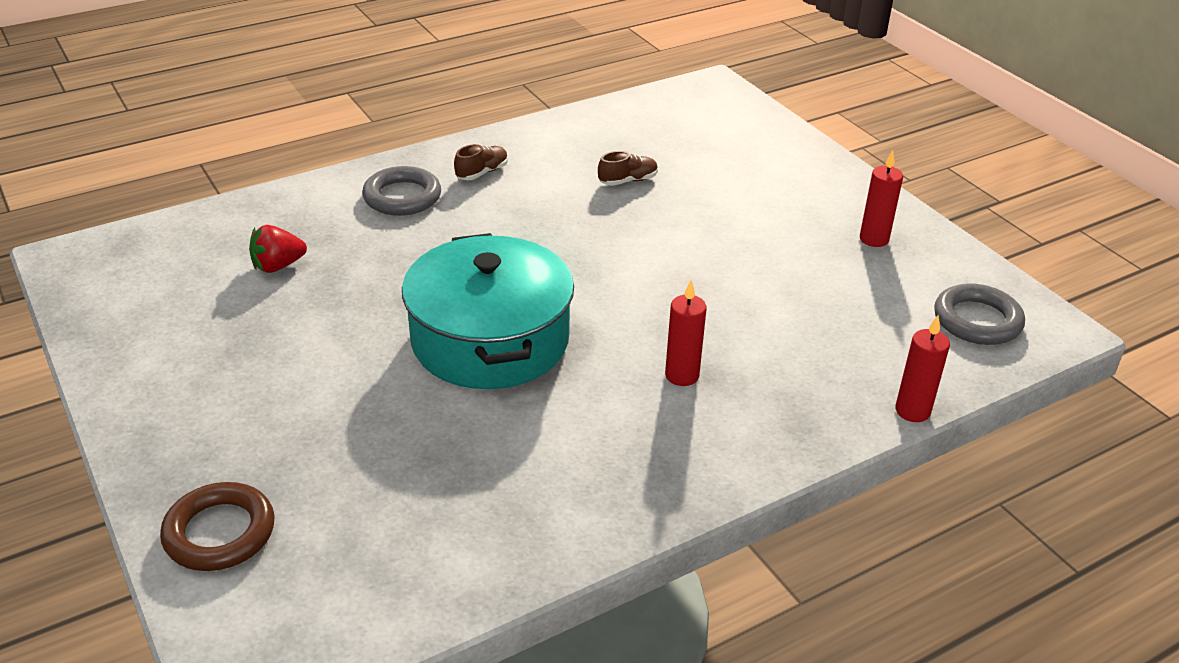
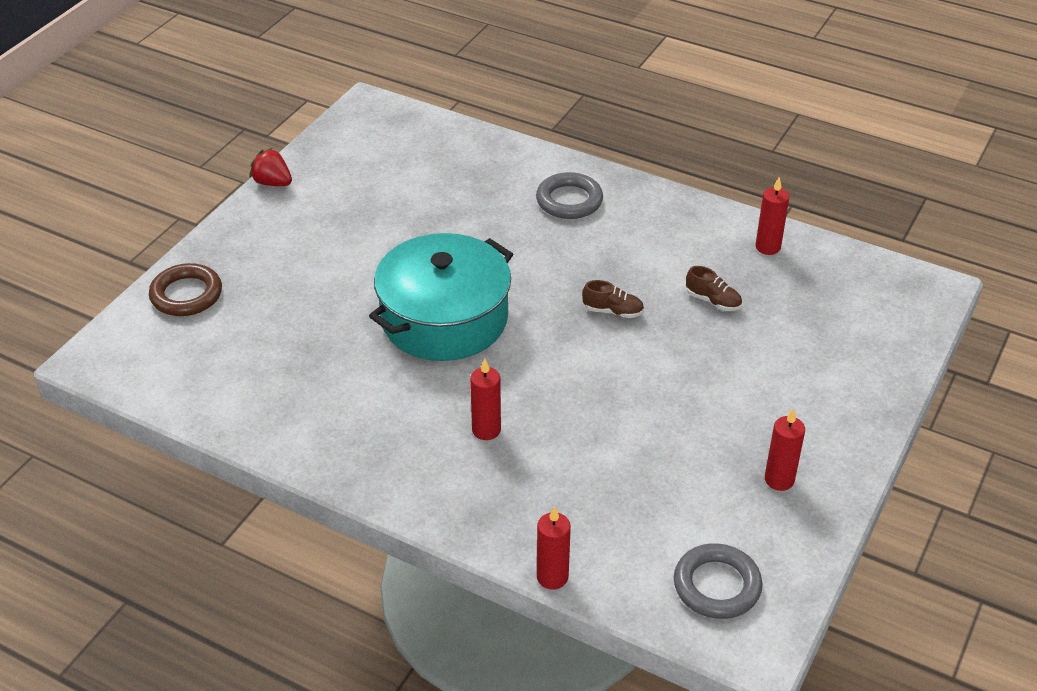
camera: 60 degrees right, 5 degrees up
red strawberry [249,225,307,273] -> red strawberry moved to [250,148,292,186]
brown shoe [454,144,508,180] -> brown shoe moved to [582,280,644,318]
none -> red candle [756,177,789,255]

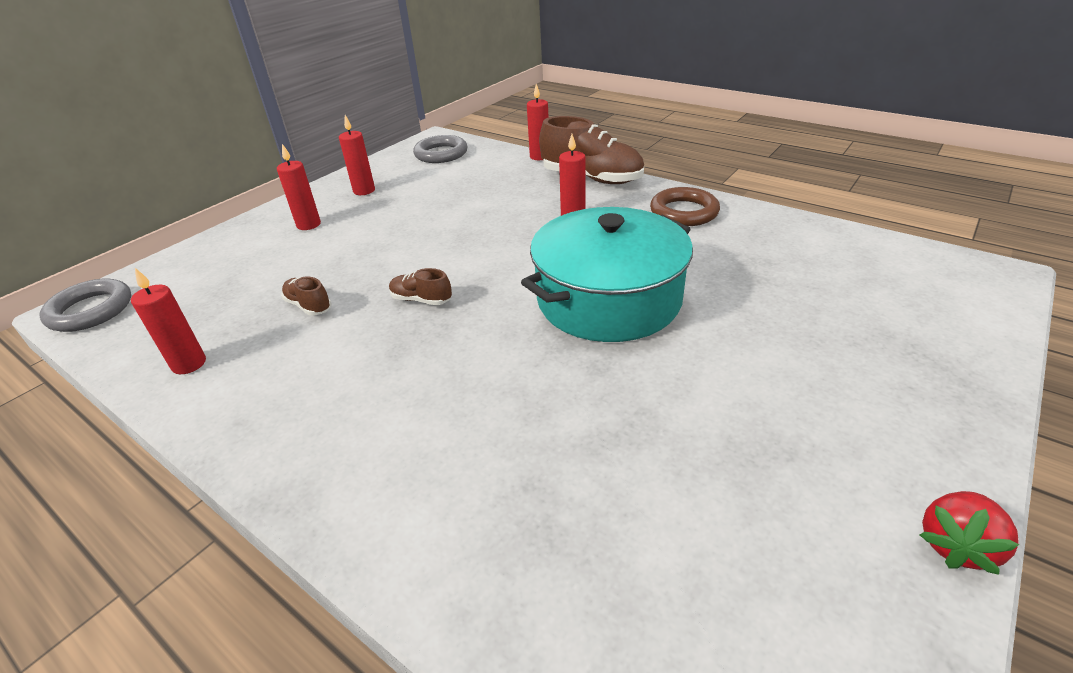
camera: 170 degrees left, 5 degrees down
brown ring [149,263,222,316] -> brown ring moved to [650,187,720,226]
red strawberry [250,148,292,186] -> red strawberry turned 90 degrees clockwise [920,491,1019,575]
grey ring [536,172,603,219] -> grey ring moved to [39,278,131,332]
none -> red candle [277,144,321,230]
none -> brown shoe [539,116,644,184]

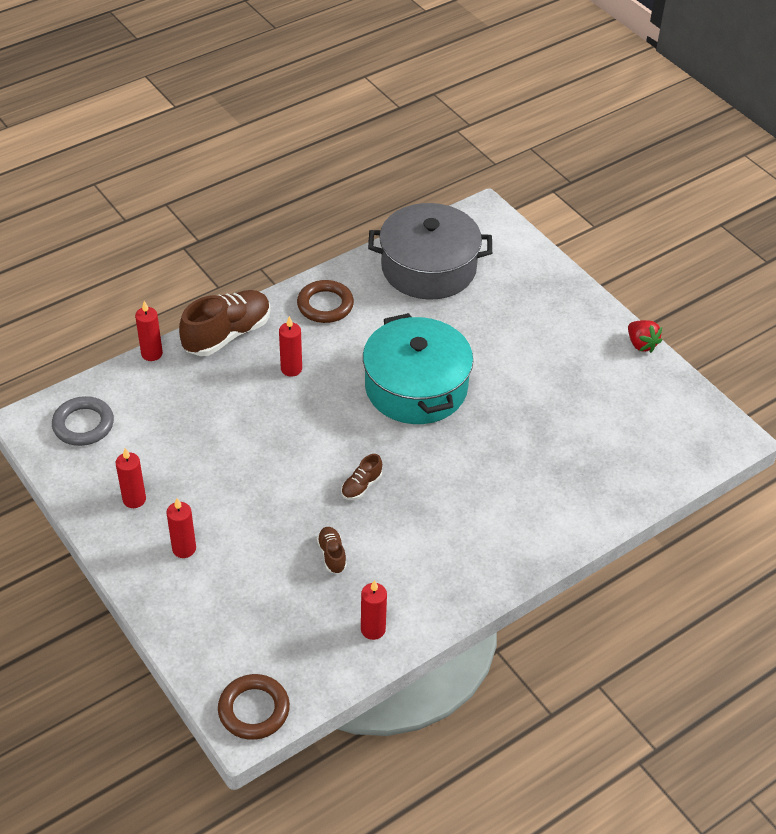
camera: 75 degrees left, 10 degrees up
grey ring [39,278,131,332] -> brown ring [218,674,290,740]
brown shoe [281,276,332,316] -> brown shoe turned 105 degrees clockwise [317,527,347,574]
none -> grey pot [368,203,492,300]

